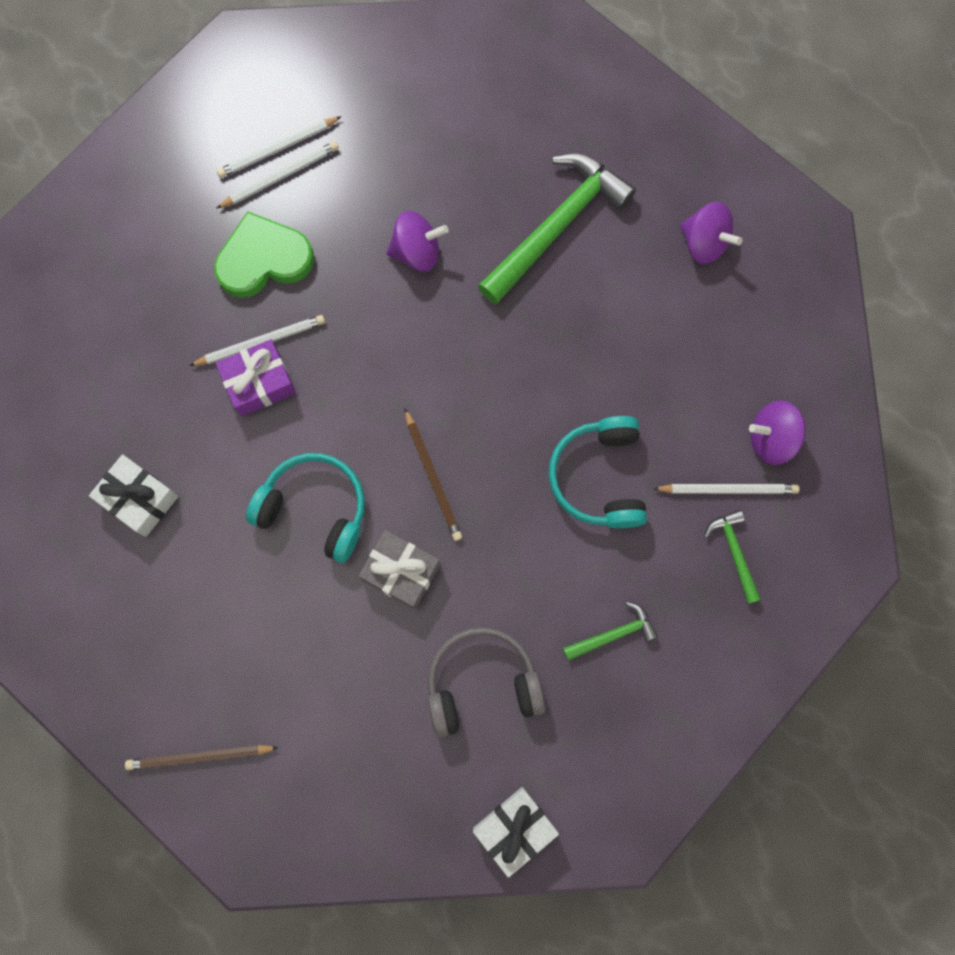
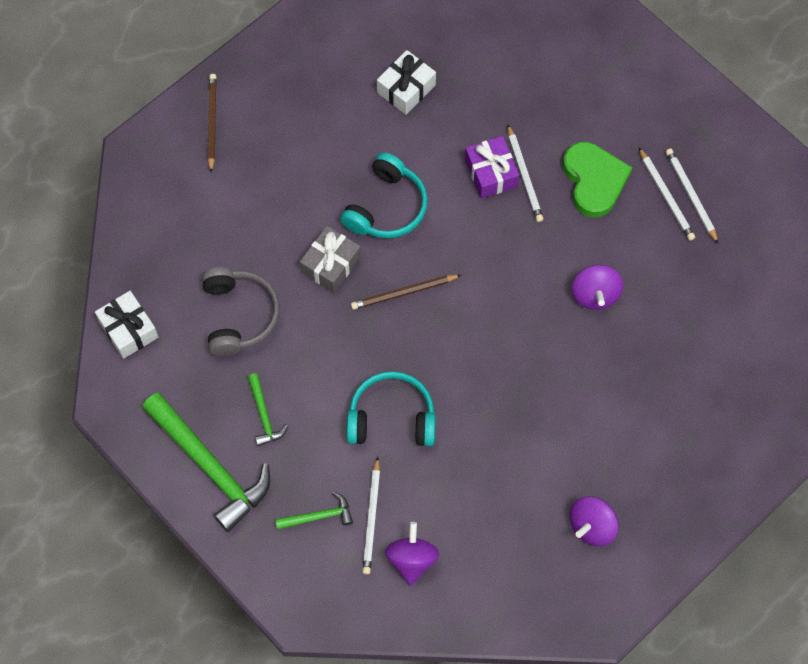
camera: 95 degrees right, 10 degrees down
green hammer [478,153,636,304] -> green hammer moved to [142,392,270,532]

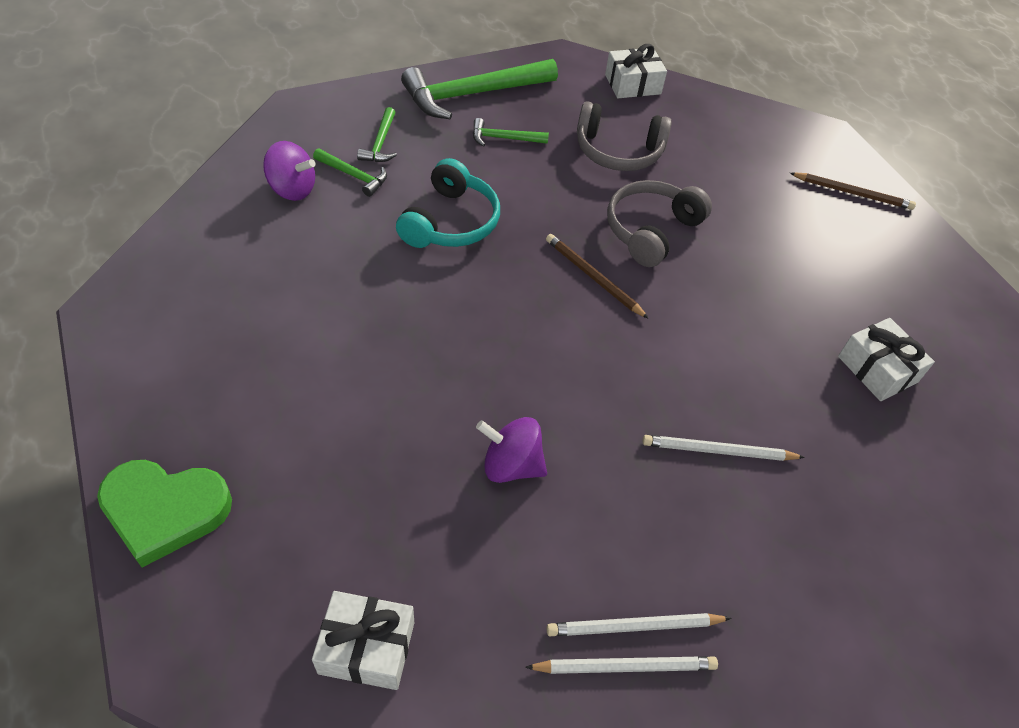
camera: 105 degrees right, 15 degrees down
grey gift [300,226,361,293] -> grey headphones [607,180,712,267]
turquoise headphones [340,152,428,238] -> none
brown pencil [351,275,461,310] -> brown pencil turned 45 degrees counterclockwise [546,234,649,319]
white pencil [362,457,380,574] -> green hammer [313,148,387,197]
purple gift [465,136,519,199] -> none
green heart [563,142,632,218] -> green heart moved to [97,460,232,568]
purple spinning top [570,496,618,546] -> none
none -> white gift [312,591,414,690]

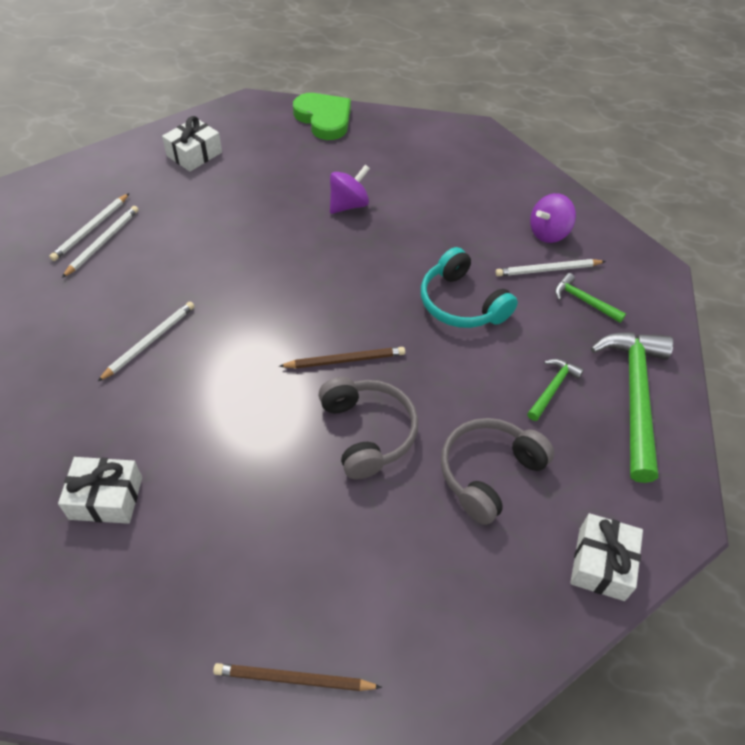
camera: 125 degrees right, 0 degrees up
green heart [97,460,232,568] -> green heart turned 105 degrees clockwise [293,93,351,140]
green hammer [313,148,387,197] -> white pencil [496,259,606,276]
purple spinning top [476,417,547,483] -> purple spinning top moved to [330,165,370,214]
brown pencil [790,172,916,210] -> brown pencil turned 45 degrees clockwise [213,663,382,691]

